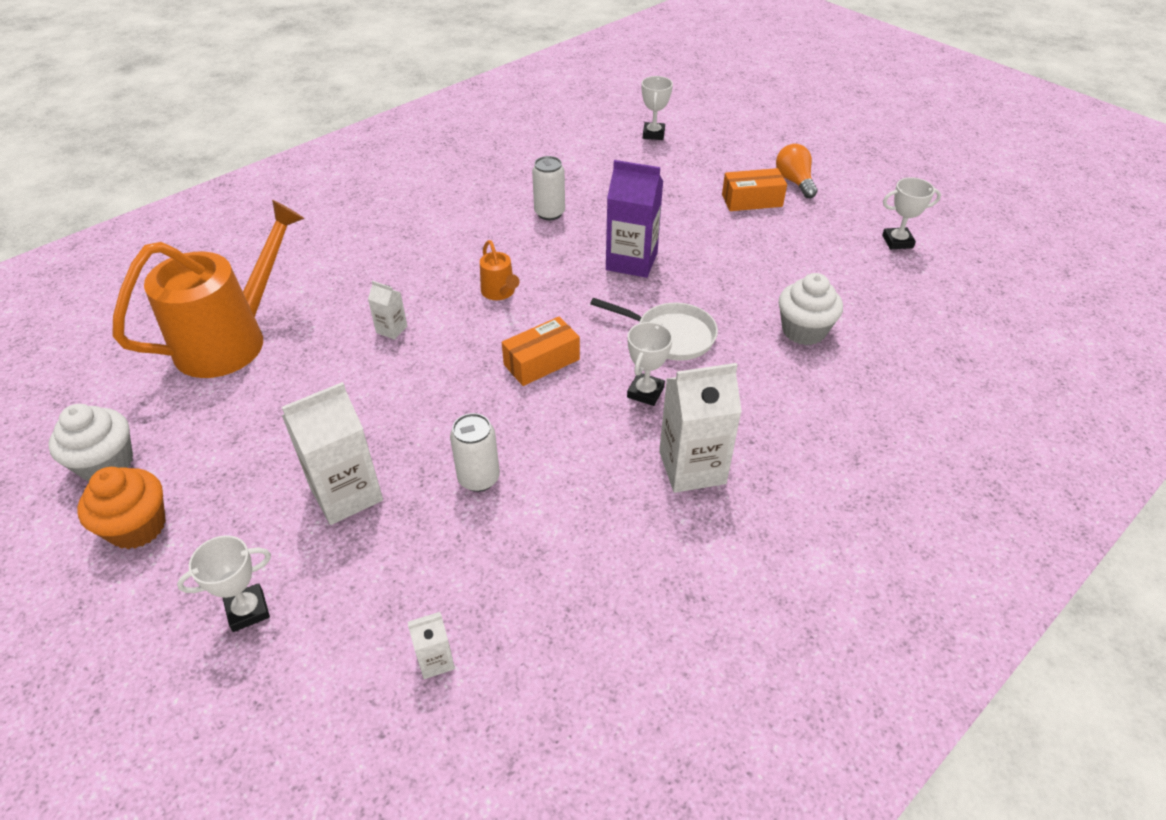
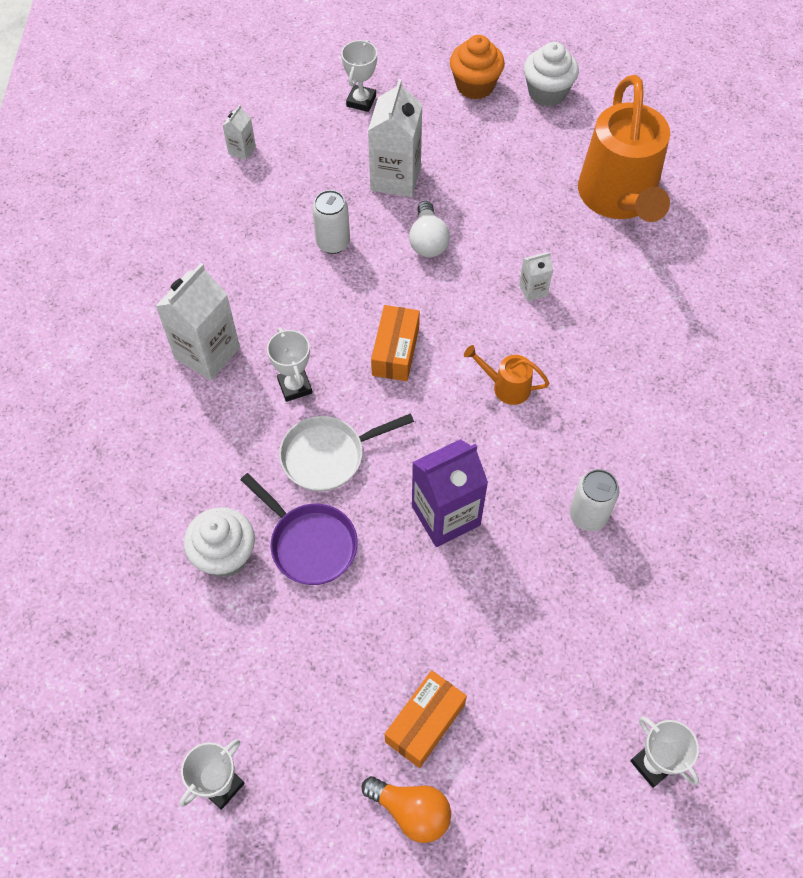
camera: 135 degrees right, 15 degrees up
none -> purple pan [241,473,358,585]
none -> white light bulb [409,201,450,257]

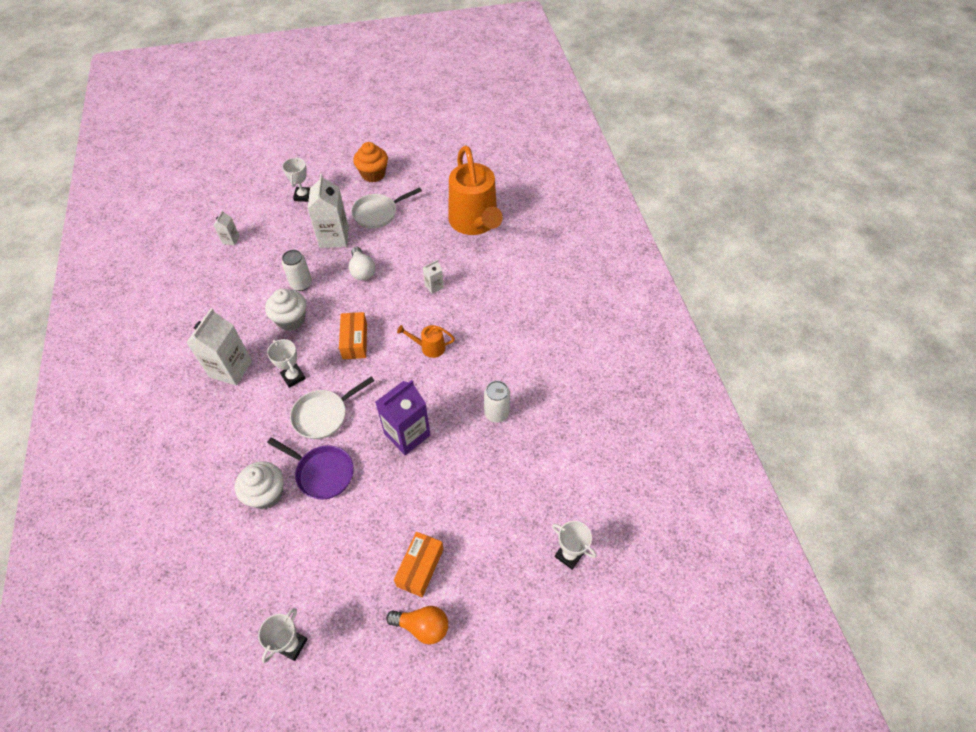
camera: 15 degrees left, 5 degrees down
white cupcake [524,42,579,106] -> white cupcake moved to [265,288,306,331]
none -> white pan [351,187,422,229]

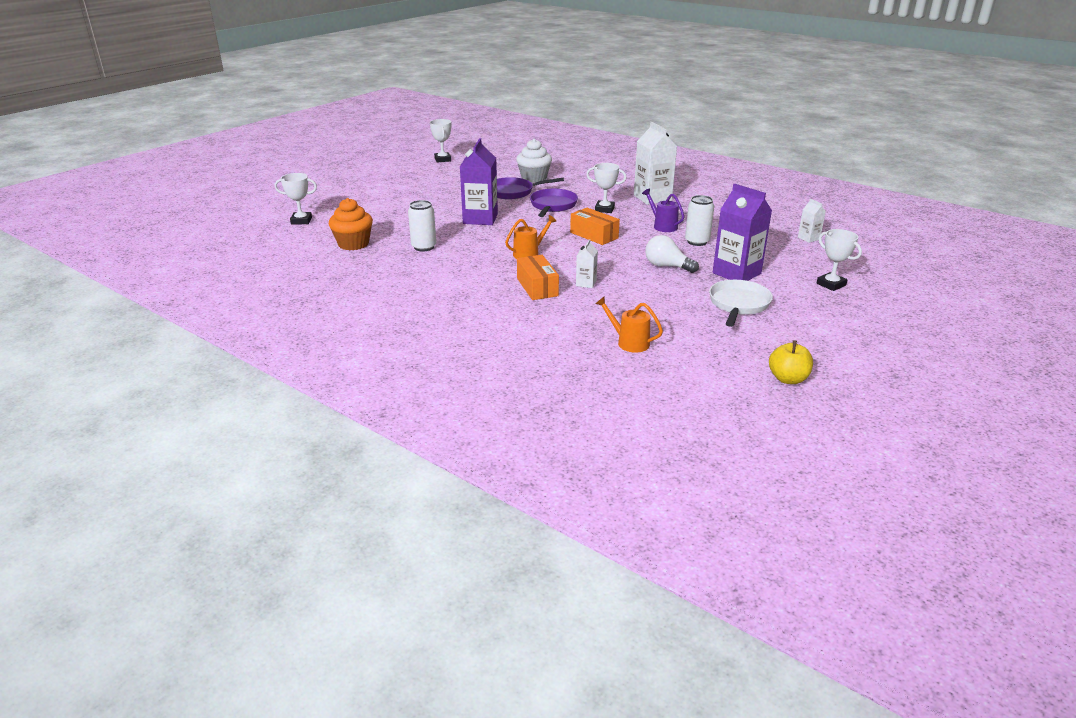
camera: 140 degrees right, 25 degrees down
white cupcake [265,288,306,331] -> purple watering can [642,188,684,232]
white pan [290,376,375,439] -> purple pan [530,189,578,217]
white carton [307,174,349,248] -> purple carton [713,184,772,281]
orange cupcake [353,142,388,182] -> orange cupcake moved to [329,198,373,250]
orange light bulb [386,606,448,645] -> none
orange box [394,532,444,597] -> orange box moved to [517,255,559,300]
orange watering can [448,145,503,235] -> orange watering can [595,297,663,353], size x0.42
none -> yellow apple [769,340,813,384]

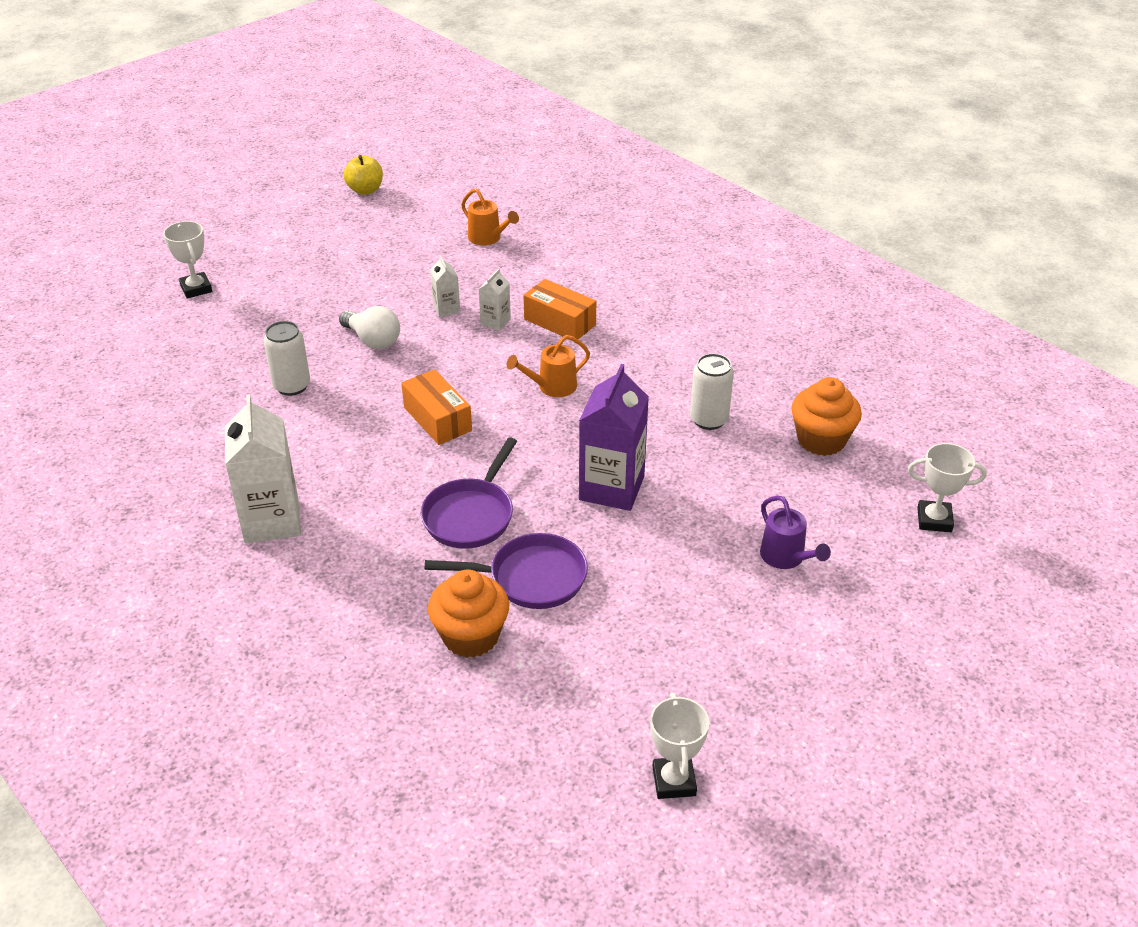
camera: 170 degrees left, 10 degrees up
white cupcake [516,139,552,183] -> orange cupcake [428,570,509,658]
orange box [517,255,559,300] -> orange box turned 45 degrees counterclockwise [523,279,596,339]
white trophy [586,163,626,213] -> none
purple watering can [642,188,684,232] -> purple watering can moved to [760,496,831,569]
white pan [709,280,773,327] -> none
purple carton [713,184,772,281] -> none
white carton [798,199,826,243] -> white carton moved to [430,255,460,317]

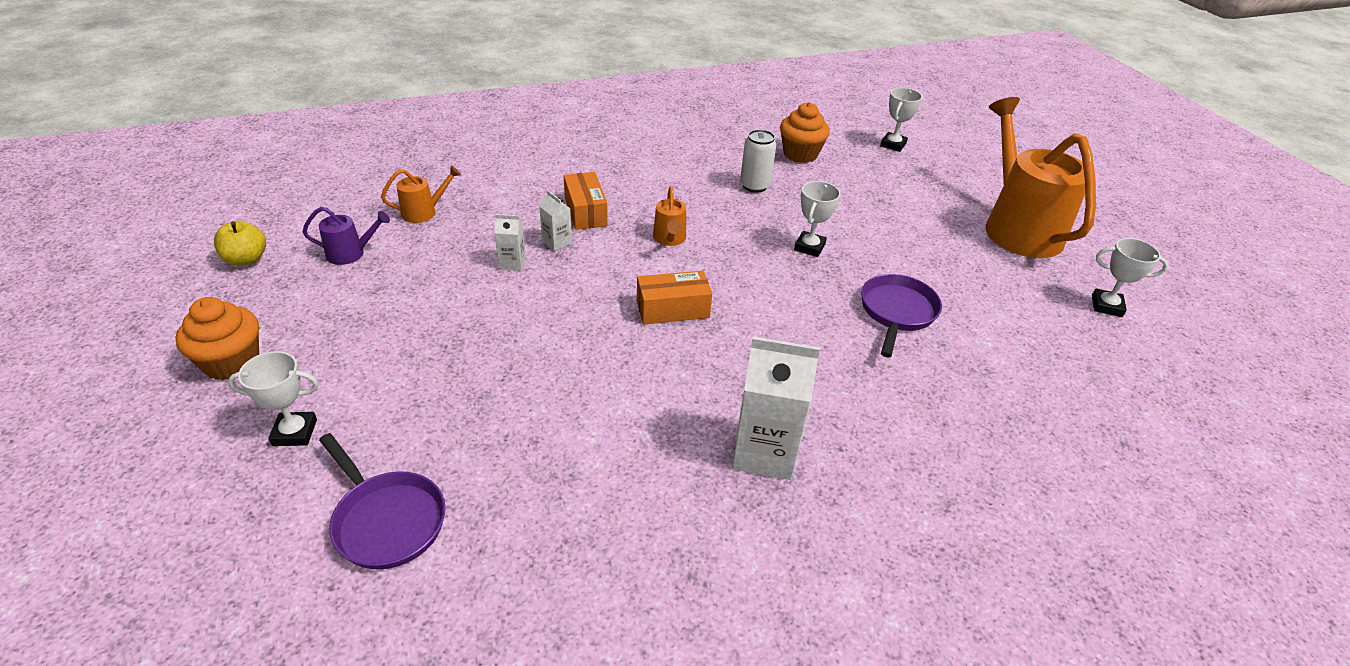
camera: 70 degrees left, 0 degrees up
white can [264,321,310,396] -> none
white light bulb [339,306,400,349] -> none
purple pan [421,438,517,549] -> purple pan moved to [319,433,446,570]
orange cupcake [428,570,509,658] -> orange cupcake moved to [175,297,259,381]
orange box [523,279,596,339] -> orange box turned 75 degrees counterclockwise [564,172,608,230]
purple carton [579,364,649,511] -> white trophy [794,181,841,257]
purple watering can [760,496,831,569] -> purple watering can moved to [303,207,390,265]
none -> orange watering can [985,97,1096,258]

